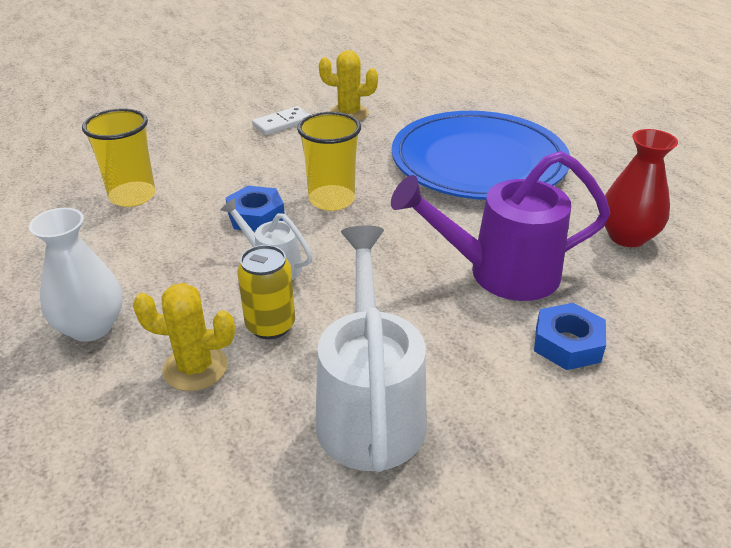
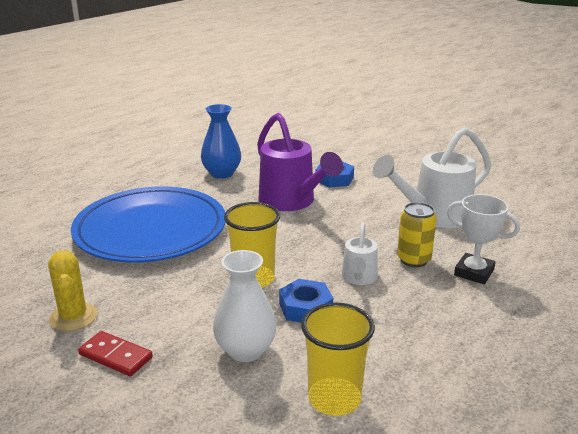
camera: 115 degrees left, 10 degrees down
white vase [29,208,123,342] -> white vase moved to [213,250,277,362]
yellow cactus [133,283,235,391] -> white trophy [447,194,520,284]
white domino [252,106,311,135] -> red domino [78,331,153,376]
red vase [605,129,678,247] -> blue vase [201,104,241,179]

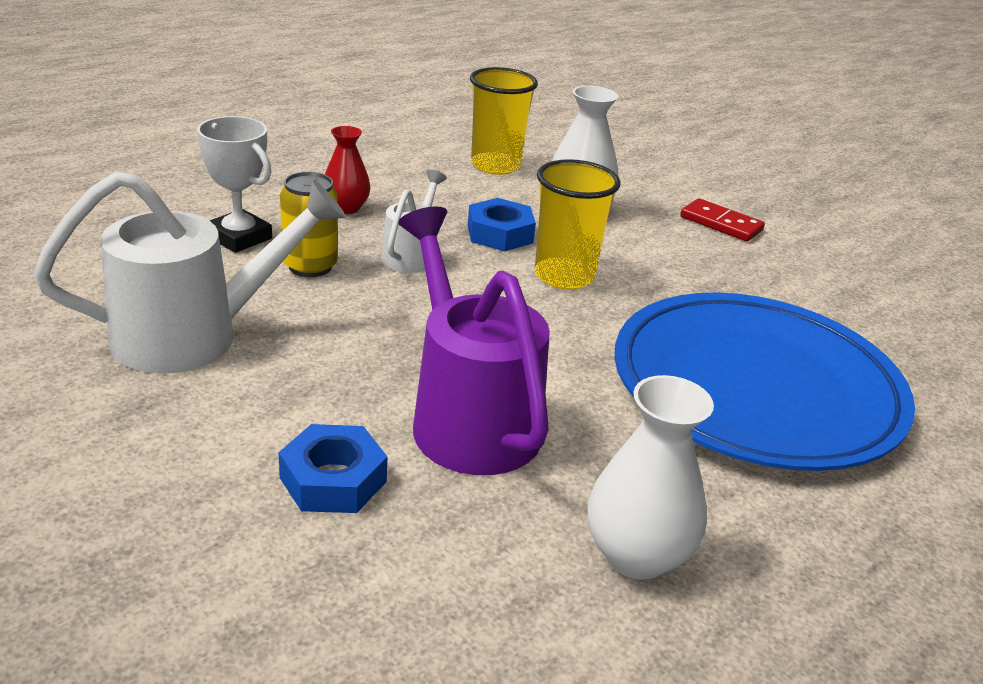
camera: 175 degrees left, 5 degrees up
yellow cactus [48,250,97,331] -> none
blue vase [201,104,241,179] -> white vase [587,375,714,580]
none -> red vase [325,126,371,214]

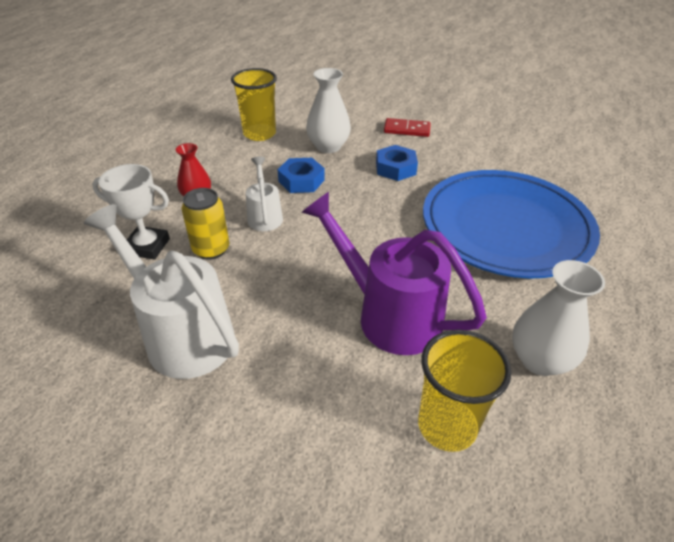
camera: 25 degrees left, 10 degrees up
white watering can [34,171,346,374] -> white watering can turned 90 degrees counterclockwise [84,204,239,379]
blue nut [279,424,387,513] -> blue nut moved to [376,145,418,181]
yellow cup [535,159,621,290] -> yellow cup moved to [418,330,511,452]

